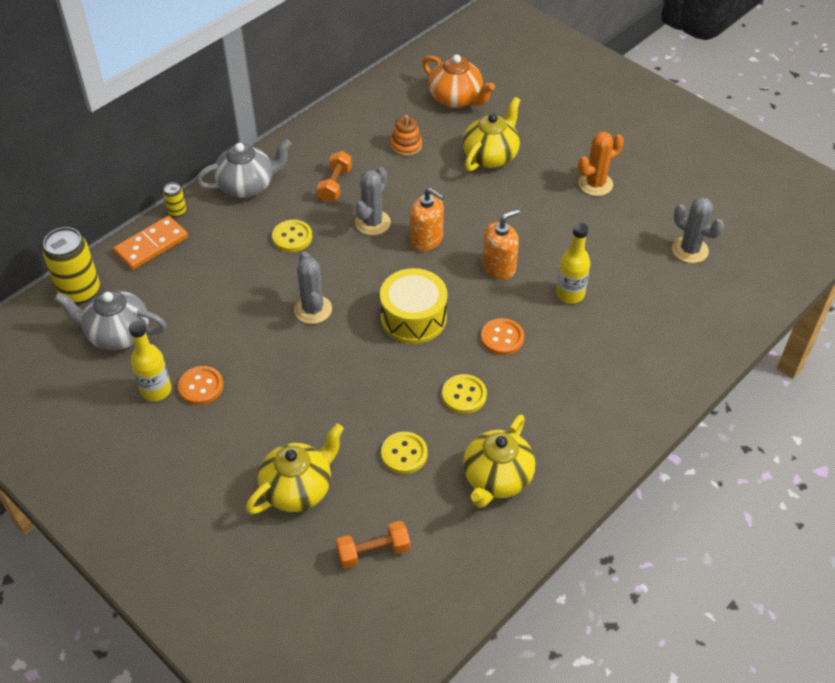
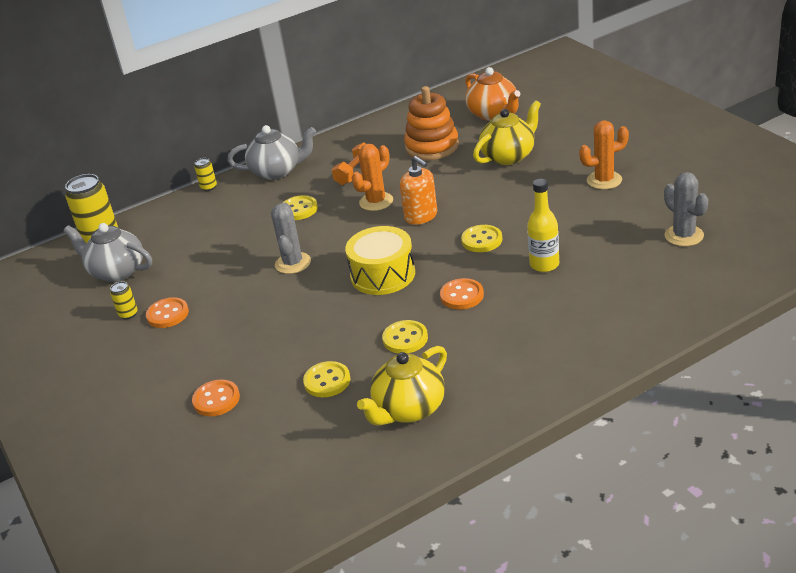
camera: 20 degrees right, 15 degrees down
orange domino [113,216,188,270] -> none
yellow bottle [129,321,171,402] -> yellow can [110,281,138,320]
yellow teapot [246,423,344,514] -> orange button [192,379,240,416]
orange dumbbell [336,521,410,569] -> none
grey cactus [355,167,391,235] -> orange cactus [352,144,393,211]
orange stacking toy [391,115,422,156] -> orange stacking toy [404,86,459,160], size x1.79
orange soap dispenser [482,209,520,280] -> yellow button [461,225,502,252]

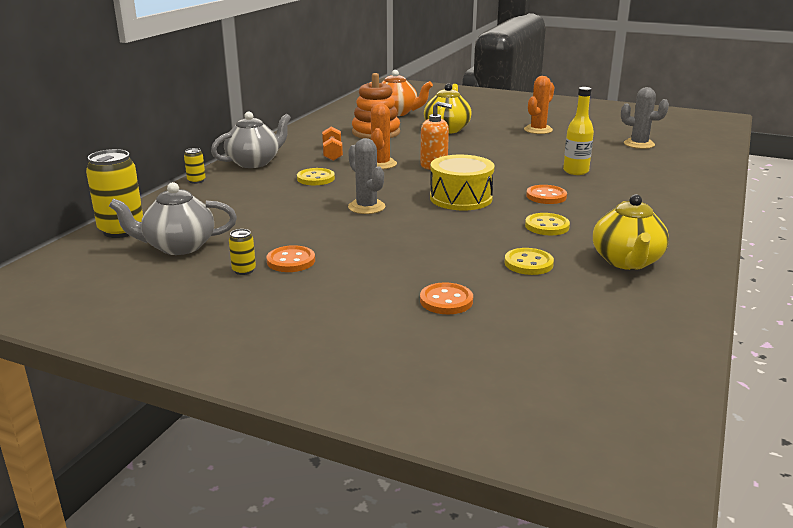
camera: 40 degrees left, 10 degrees down
yellow button [461,225,502,252] -> none

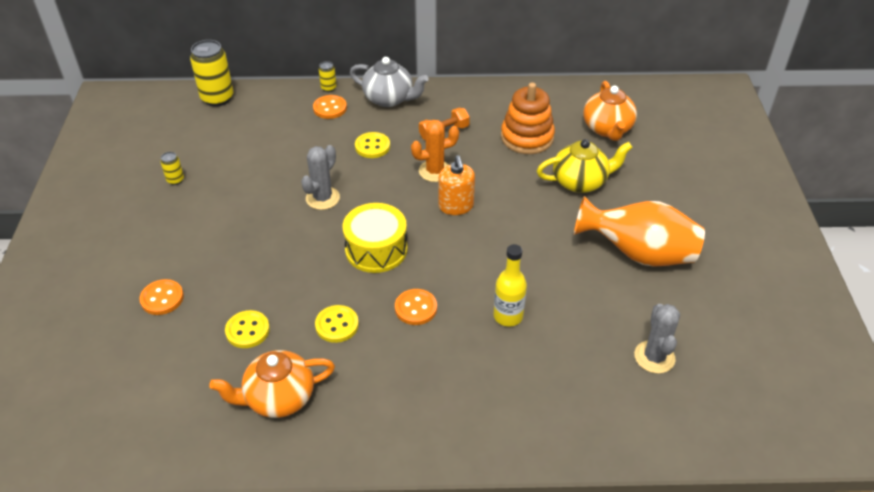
camera: 65 degrees right, 20 degrees up
grey teapot [109,182,237,255] -> none
orange button [266,245,315,272] -> orange button moved to [313,95,347,119]
orange cactus [524,76,554,134] -> orange vase [574,196,705,267]
yellow teapot [593,194,669,270] -> orange teapot [209,350,335,418]

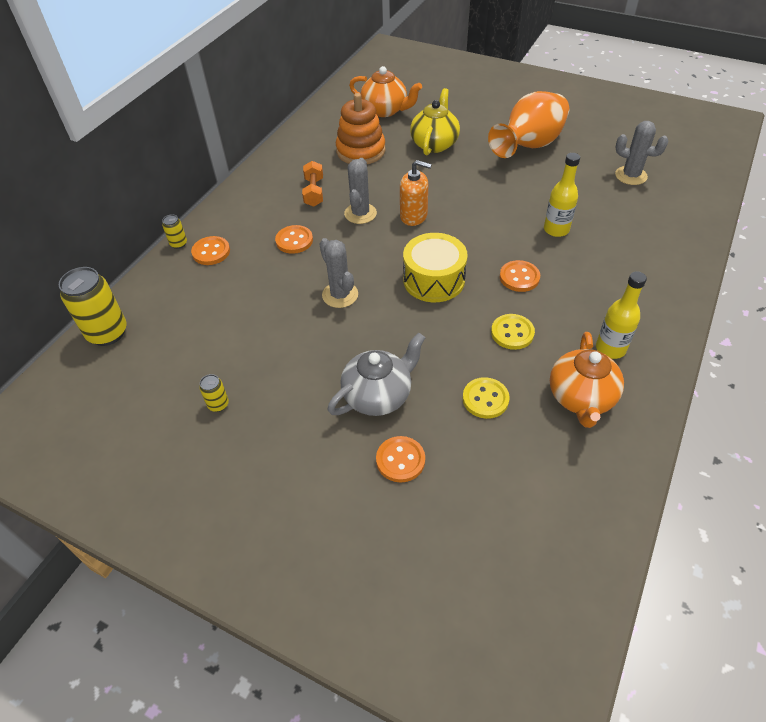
camera: 60 degrees left, 5 degrees up
grey teapot [350,57,429,107] -> grey teapot moved to [328,333,425,416]
yellow button [355,132,390,158] -> orange button [275,225,313,254]
orange cactus [411,120,459,182] -> grey cactus [344,158,377,224]
none -> yellow bottle [596,271,647,359]

